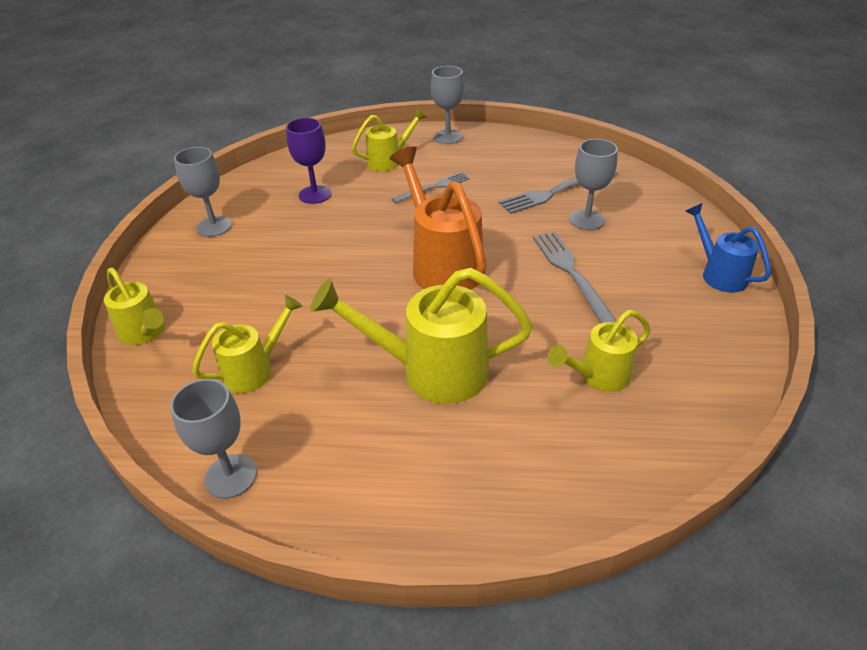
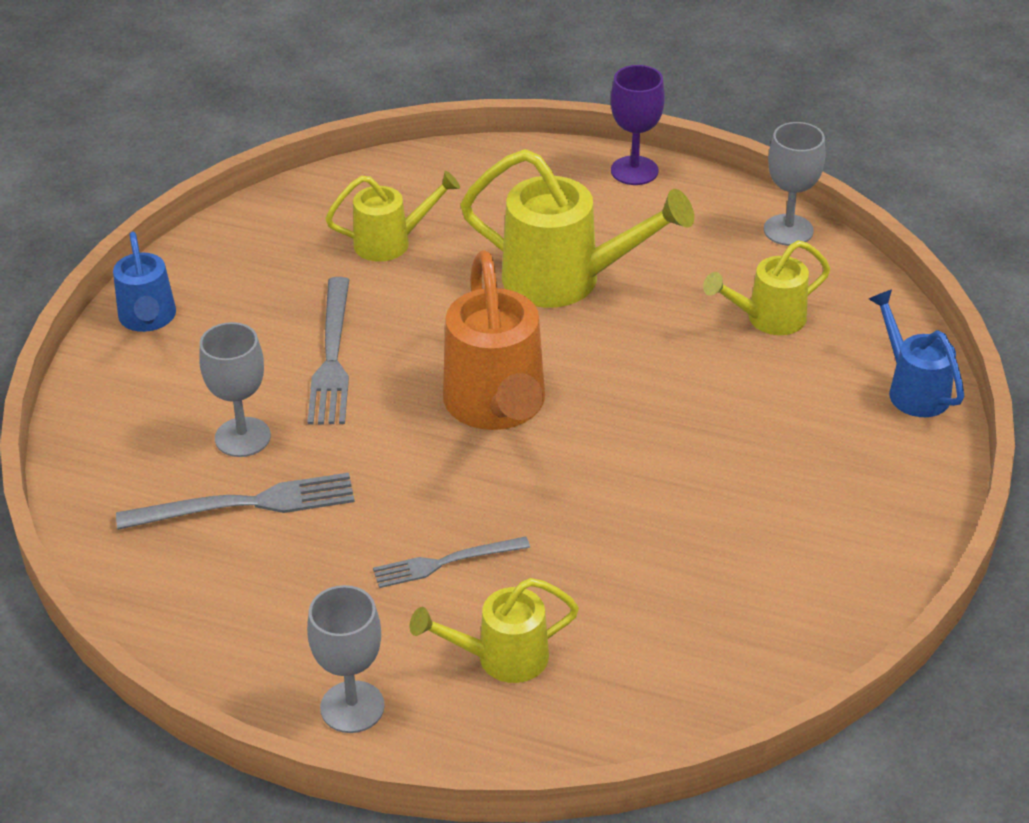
camera: 165 degrees left, 0 degrees up
yellow watering can [104,268,165,345] -> blue watering can [869,290,964,417]
grey goblet [174,147,232,237] -> none
purple goblet [286,118,331,204] -> purple goblet moved to [611,65,665,185]

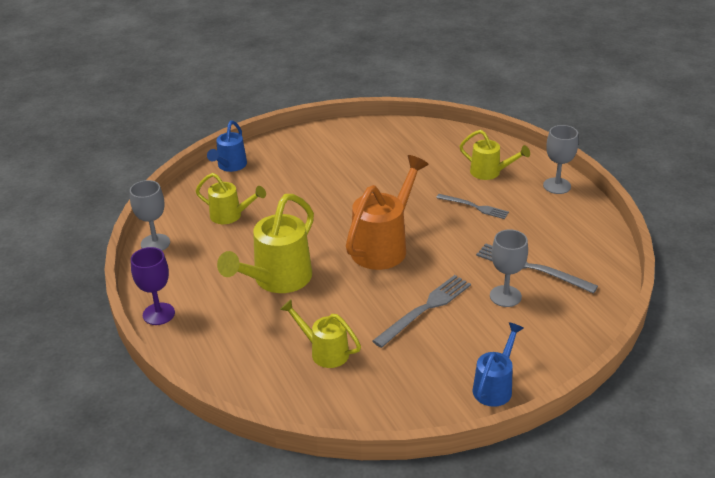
camera: 135 degrees left, 5 degrees down
yellow watering can [460,149,694,308] -> yellow watering can turned 120 degrees counterclockwise [217,194,314,293]

